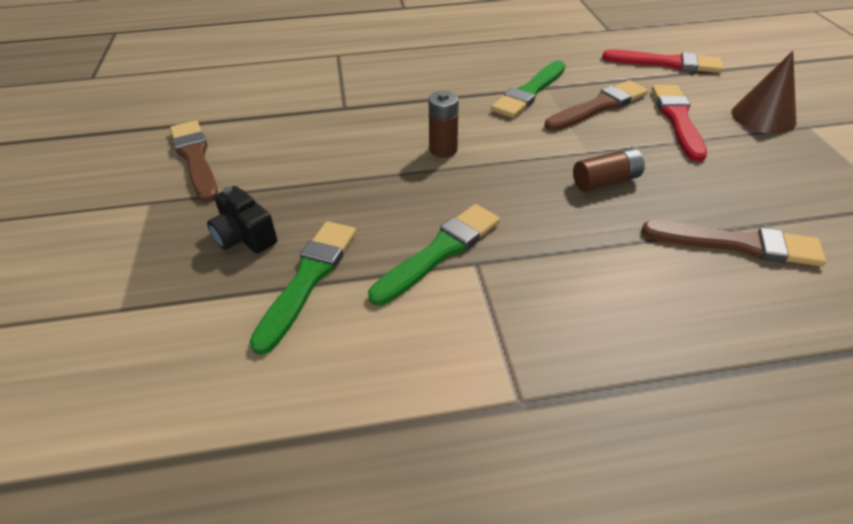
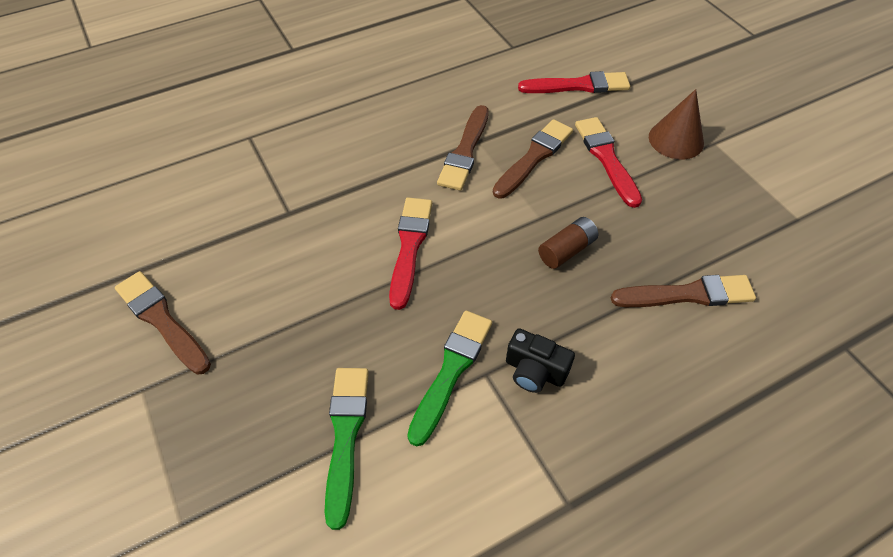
camera: 20 degrees left, 10 degrees up
black camera [207,186,277,253] -> black camera moved to [506,329,575,393]
brown battery [429,91,459,158] -> red brush [389,198,432,310]
green brush [491,61,565,118] -> brown brush [437,105,489,191]

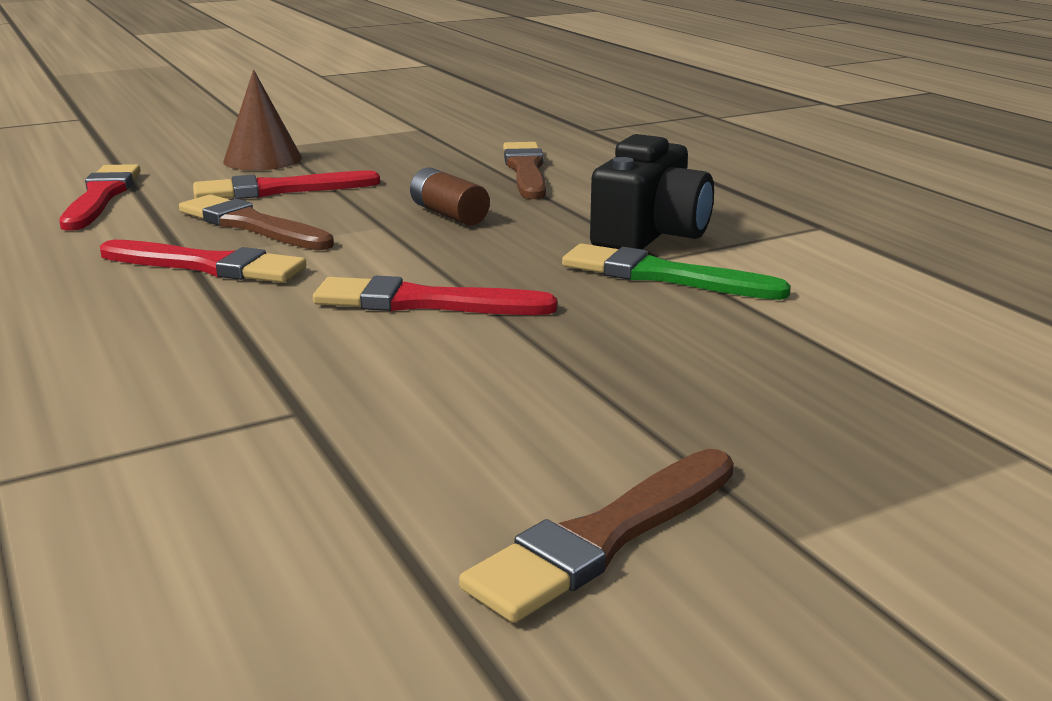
camera: 90 degrees left, 30 degrees down
green brush [325,368,369,530] -> none
brown brush [437,105,489,191] -> red brush [100,240,306,283]
black camera [506,329,575,393] -> black camera [590,134,714,249], size x1.57

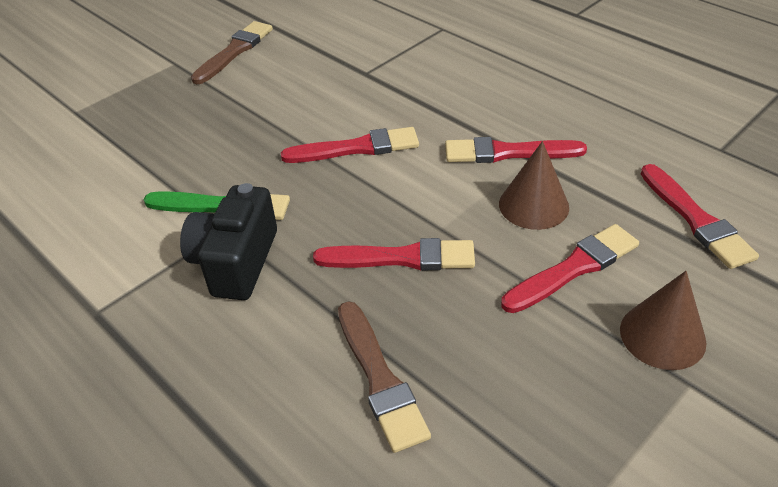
camera: 165 degrees right, 20 degrees up
brown brush [179,194,334,250] -> brown cone [499,141,569,230]
brown battery [410,167,490,225] -> red brush [313,238,475,270]

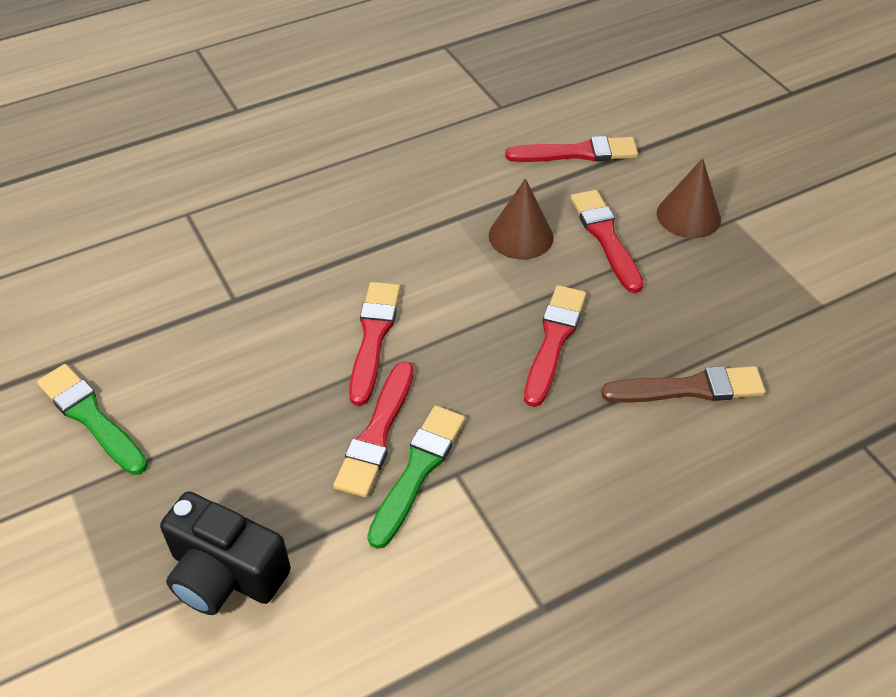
camera: 75 degrees left, 5 degrees up
black camera [180,183,277,300] -> black camera moved to [160,491,291,615]
brown brush [191,21,273,84] -> green brush [37,364,148,475]
red brush [445,137,587,163] -> red brush moved to [333,361,414,497]

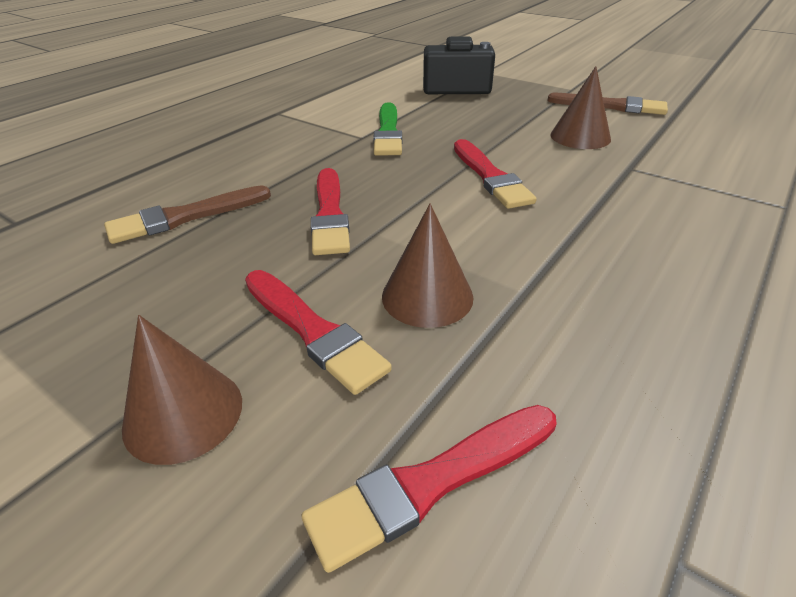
camera: 155 degrees right, 10 degrees down
green brush [37,364,148,475] -> brown brush [547,93,668,115]
red brush [333,361,414,497] -> none
none -> brown cone [550,66,611,149]

